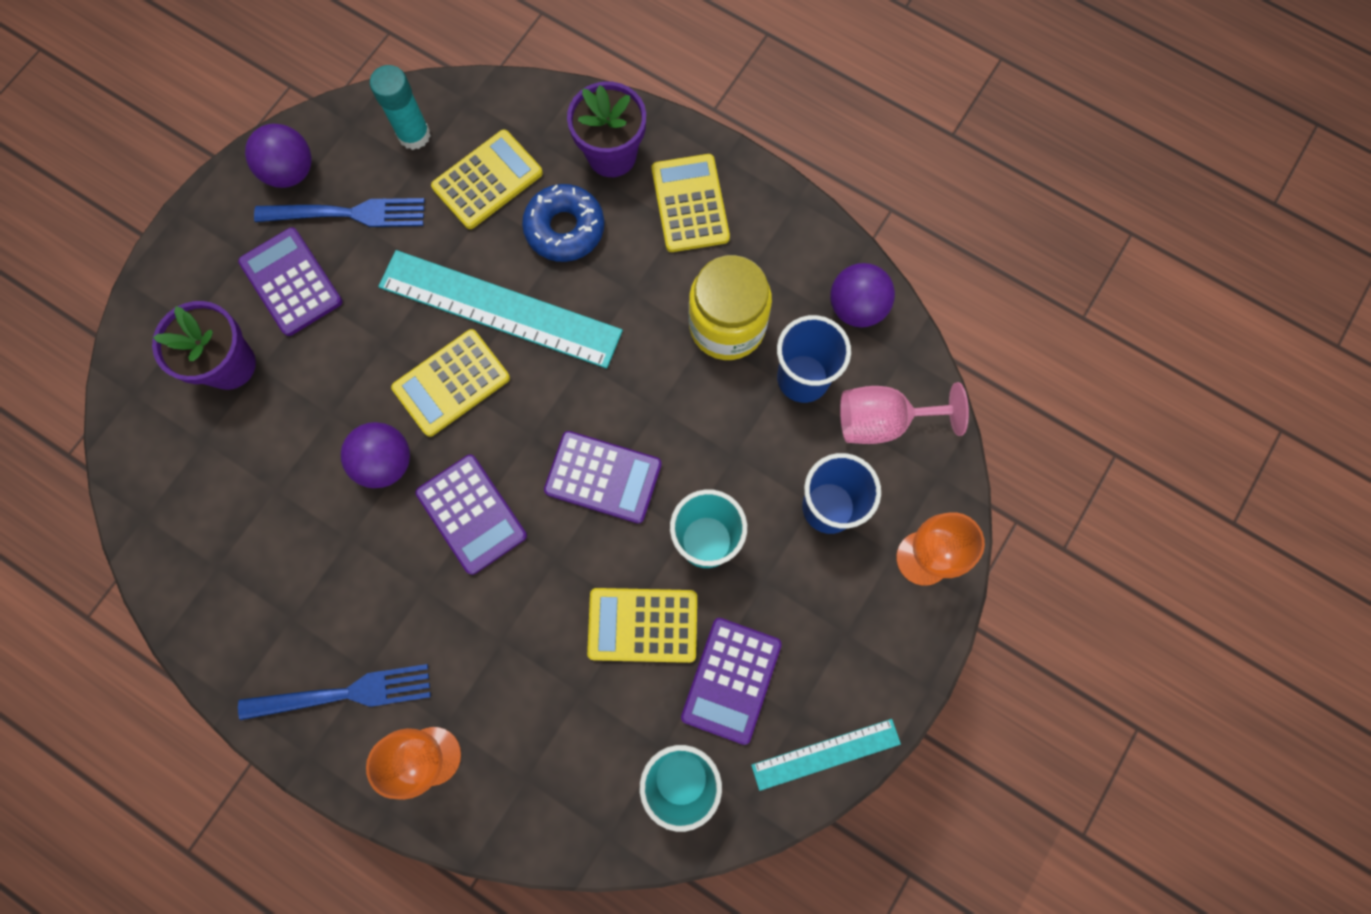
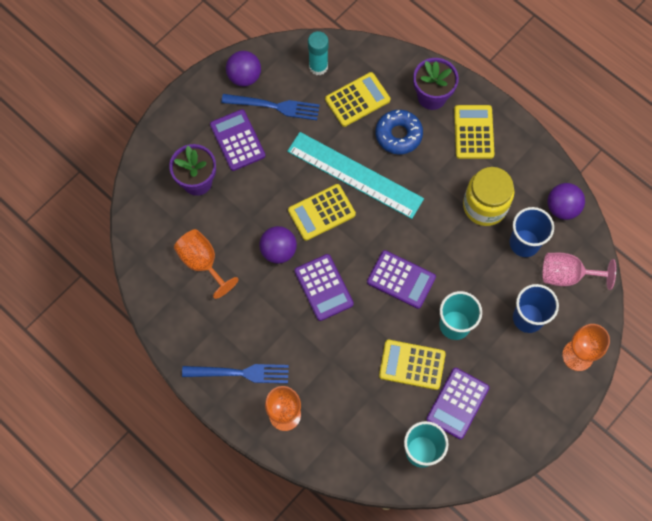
camera: 10 degrees right, 5 degrees down
turquoise ruler [751,719,901,791] -> none
none -> orange goblet [174,229,239,299]

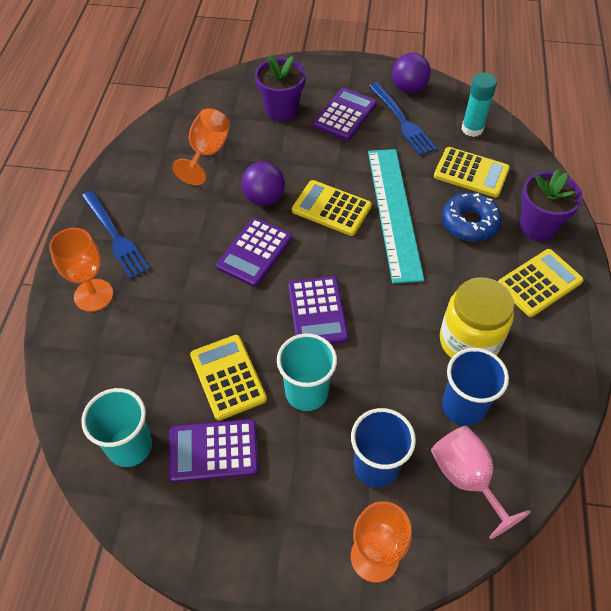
camera: 55 degrees right, 15 degrees down
purple ball [547,183,585,220] -> none

